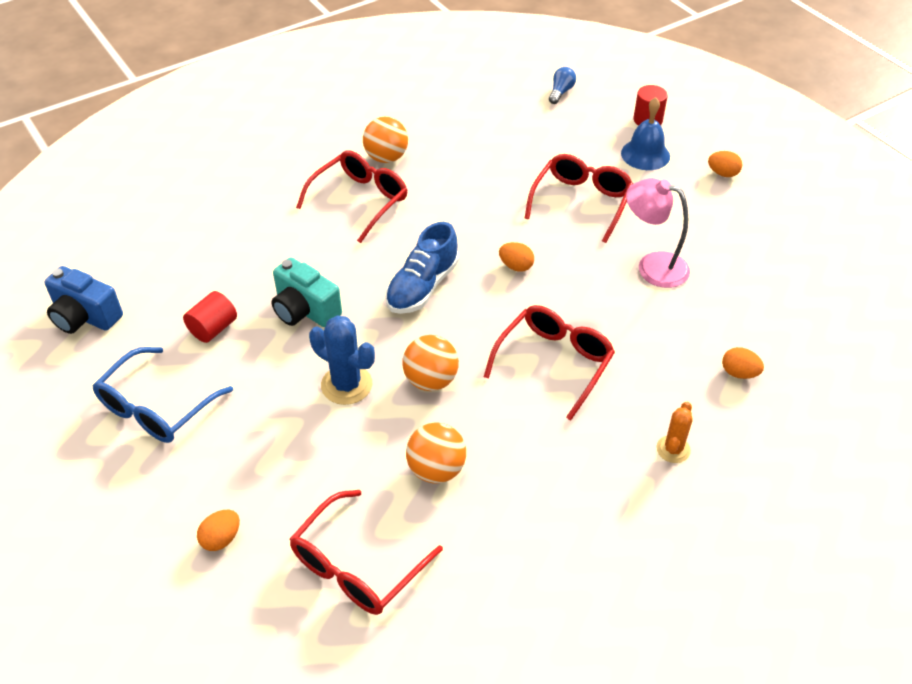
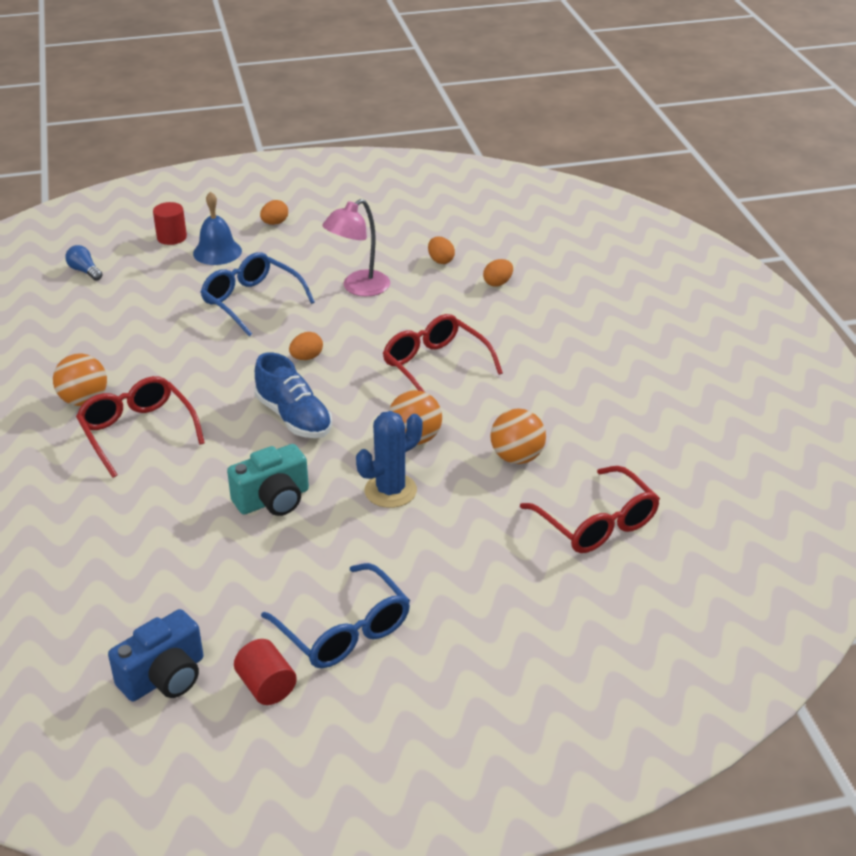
camera: 70 degrees left, 10 degrees down
red cylinder [183,291,237,343] -> red cylinder moved to [234,639,297,705]
orange egg [197,510,240,551] -> orange egg moved to [428,236,455,264]
red glasses [525,154,633,243] -> blue glasses [201,252,315,337]
orange cactus [656,401,693,463] -> none

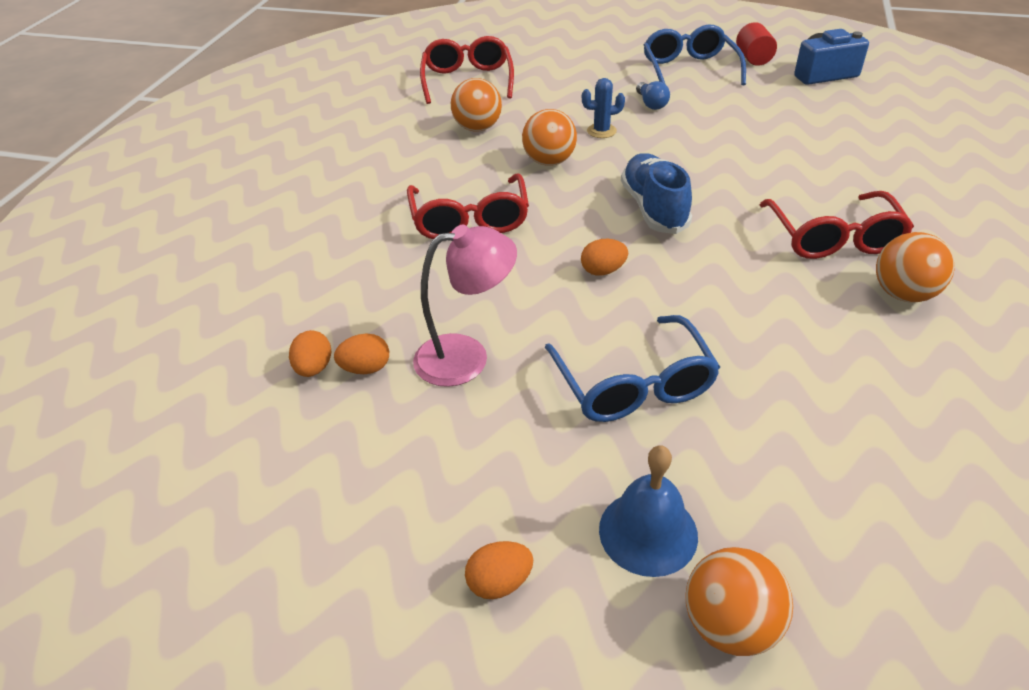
camera: 150 degrees left, 5 degrees up
blue light bulb [65,245,103,281] -> blue light bulb moved to [636,81,670,110]
red cylinder [153,202,187,245] -> orange ball [685,547,793,656]
turquoise camera [227,444,309,516] -> none
blue cactus [356,411,422,508] -> blue cactus [582,78,625,138], size x0.62
orange egg [483,259,513,286] -> orange egg moved to [334,333,389,374]

